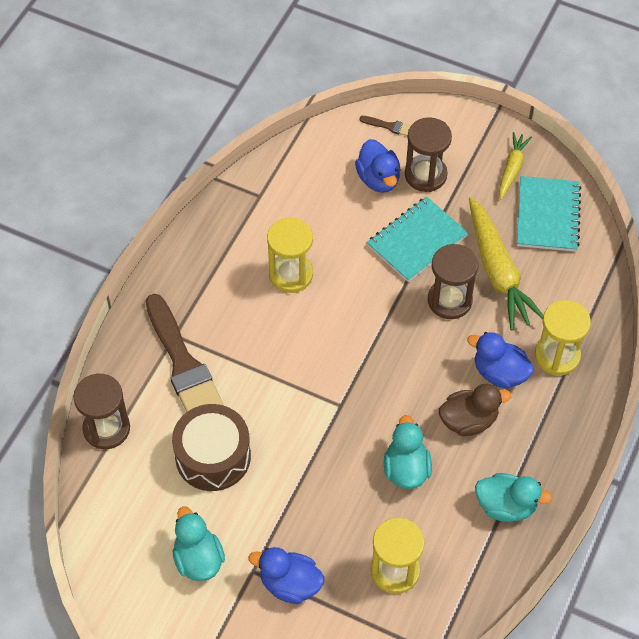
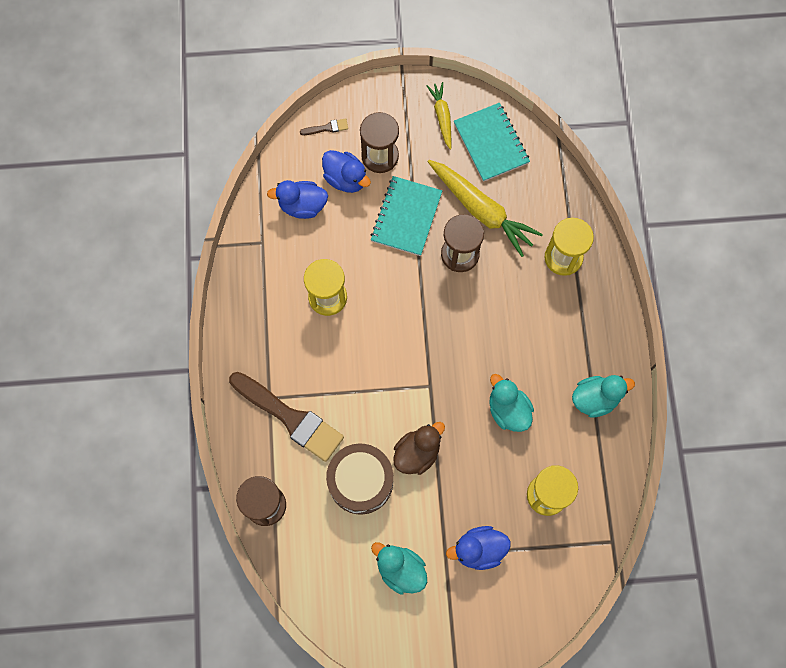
camera: 30 degrees left, 15 degrees up
brown duck [439,384,511,436] -> brown duck moved to [393,422,445,475]
blue duck [467,332,534,389] -> blue duck moved to [267,180,328,219]

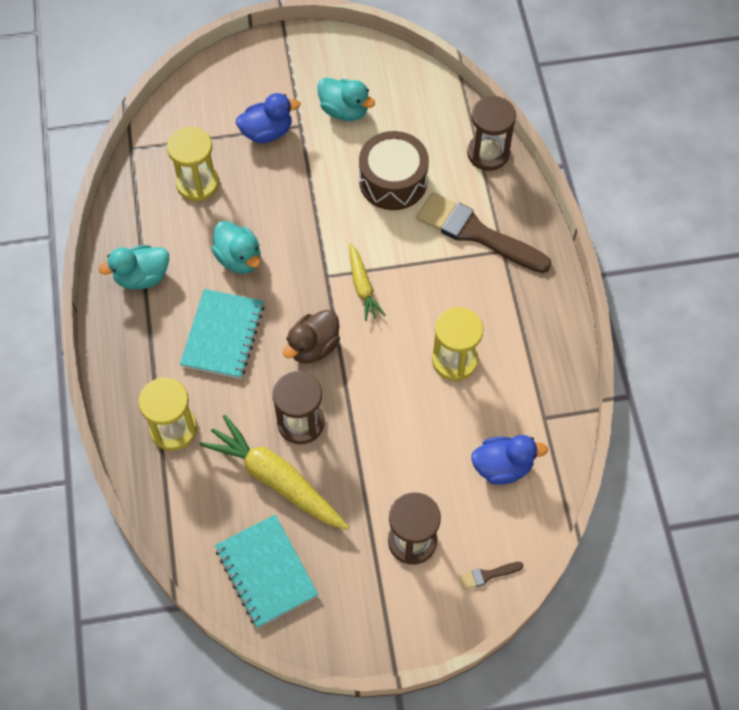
camera: 175 degrees right, 10 degrees down
blue duck [322,150,371,193] -> none
turquoise notebook [371,176,442,256] -> turquoise notebook moved to [180,289,265,379]
brown duck [393,422,445,475] -> brown duck moved to [283,310,340,364]
yellow carrot [427,82,452,150] -> yellow carrot moved to [349,243,385,321]

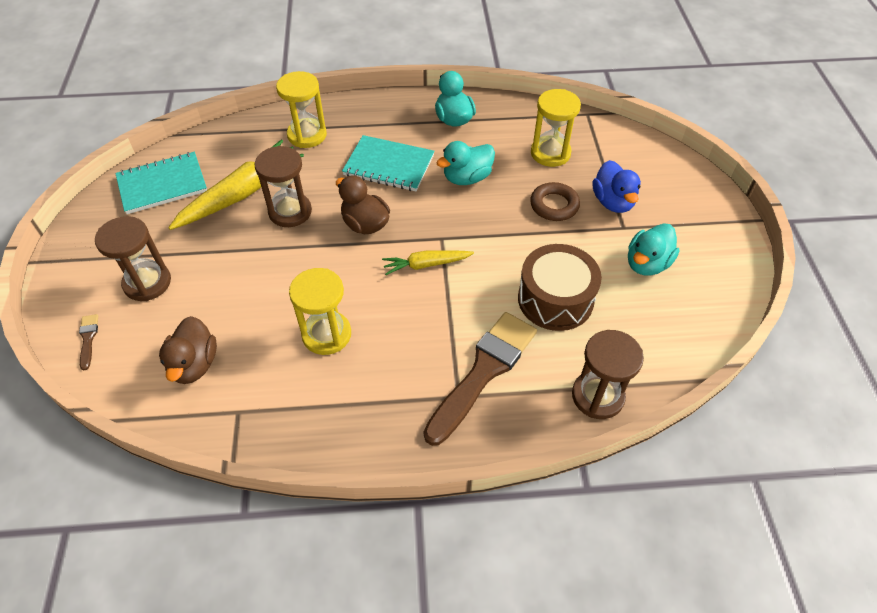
camera: 95 degrees right, 10 degrees down
blue duck [471,435,548,485] -> brown duck [159,316,217,384]
none -> brown ring [530,182,580,221]

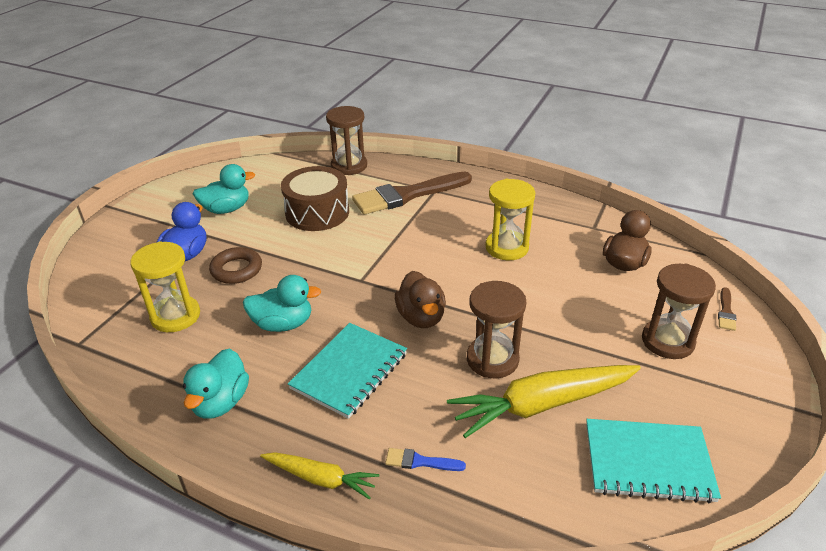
camera: 150 degrees left, 15 degrees down
yellow hourglass [276,71,327,148] -> blue brush [385,448,466,471]
turquoise notebook [342,135,434,191] -> turquoise notebook turned 75 degrees clockwise [288,323,407,419]
yellow carrot [382,250,474,275] -> yellow carrot moved to [260,452,380,500]

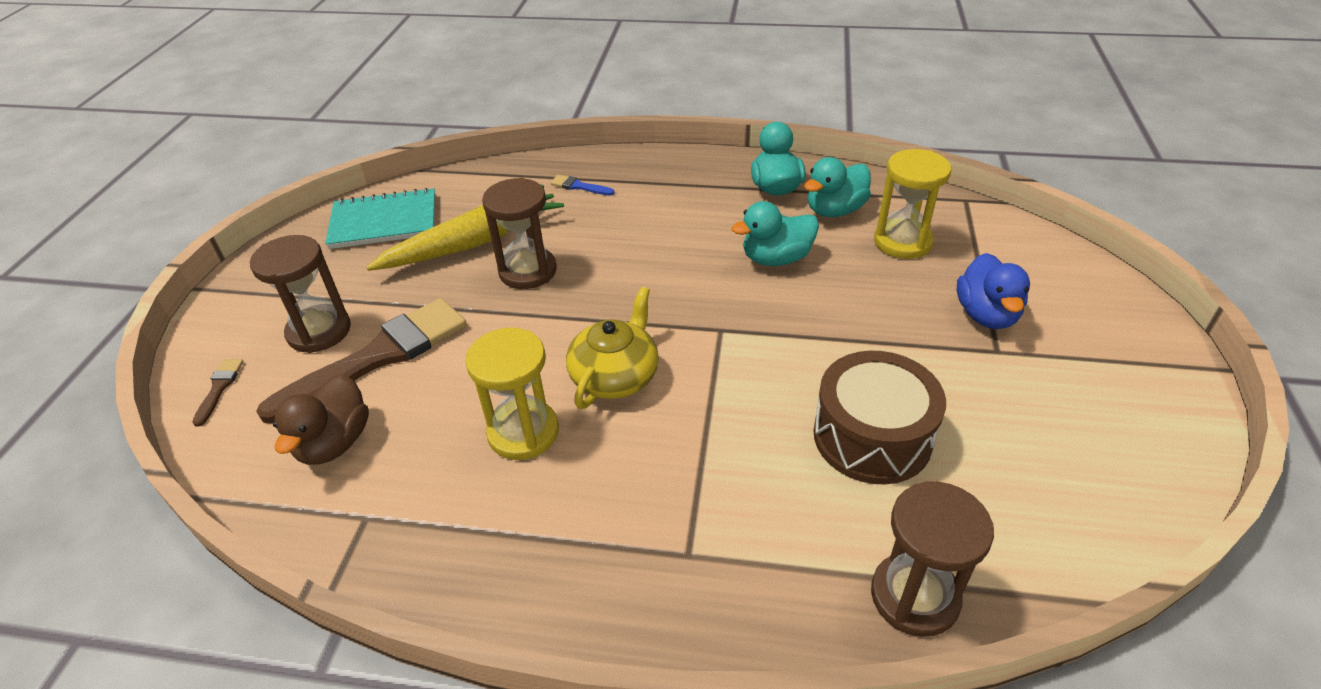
camera: 165 degrees right, 5 degrees up
turquoise duck [193,164,255,214] -> turquoise duck moved to [804,157,871,217]
brown ring [209,247,262,284] -> none
yellow carrot [260,452,380,500] -> none
turquoise notebook [288,323,407,419] -> none
brown brush [352,172,472,215] -> brown brush moved to [256,298,467,424]
blue brush [385,448,466,471] -> blue brush turned 150 degrees counterclockwise [550,175,614,195]
brown duck [395,271,446,328] -> none
none -> yellow teapot [566,287,659,409]

